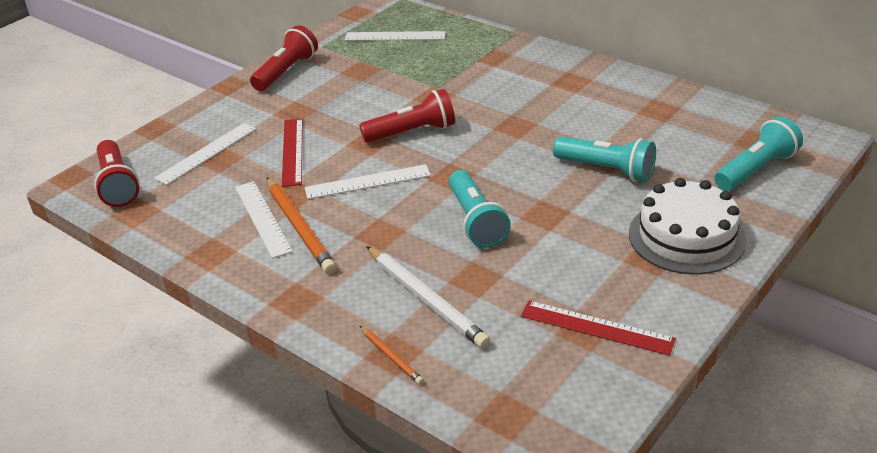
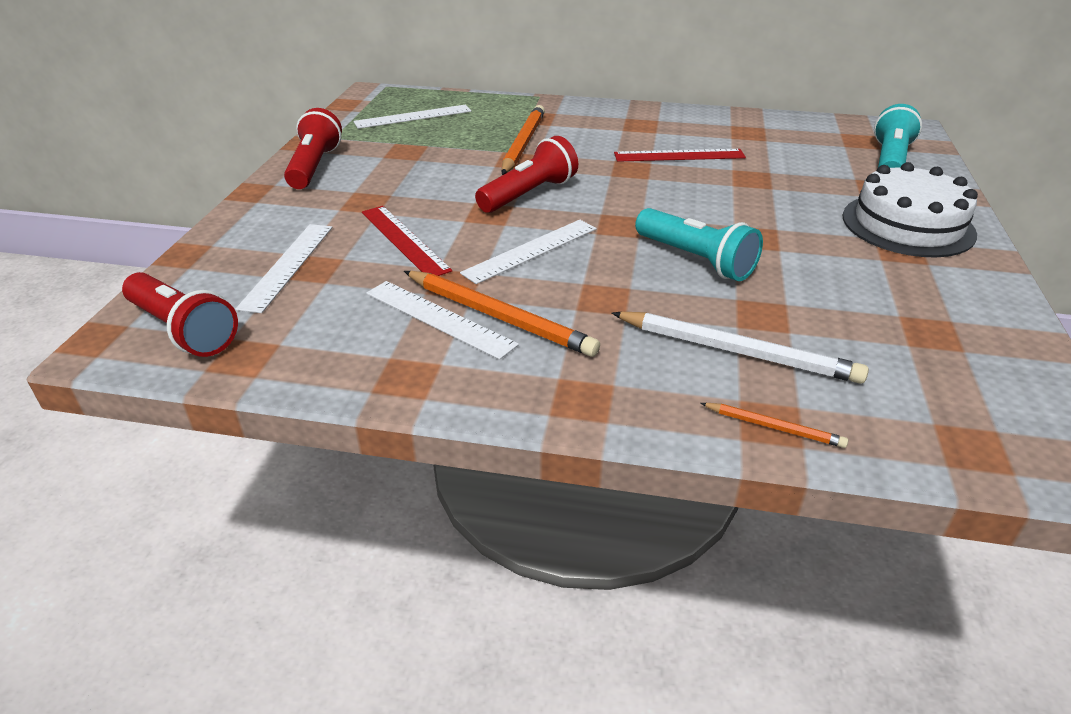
camera: 30 degrees left, 0 degrees up
red ruler [521,301,676,356] -> red ruler moved to [614,149,746,162]
turquoise flashlight [553,136,656,182] -> none
none -> orange pencil [501,105,545,175]

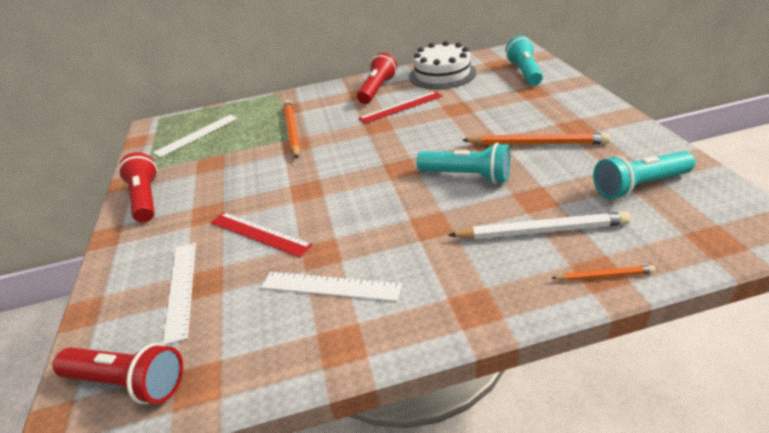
camera: 20 degrees left, 0 degrees up
orange pencil [404,271,600,357] -> orange pencil moved to [462,133,610,145]
white ruler [460,220,597,284] -> none
red flashlight [475,136,578,213] -> red flashlight moved to [357,53,397,104]
white cake [843,162,978,257] -> white cake moved to [409,41,476,89]
none -> turquoise flashlight [593,151,695,199]

